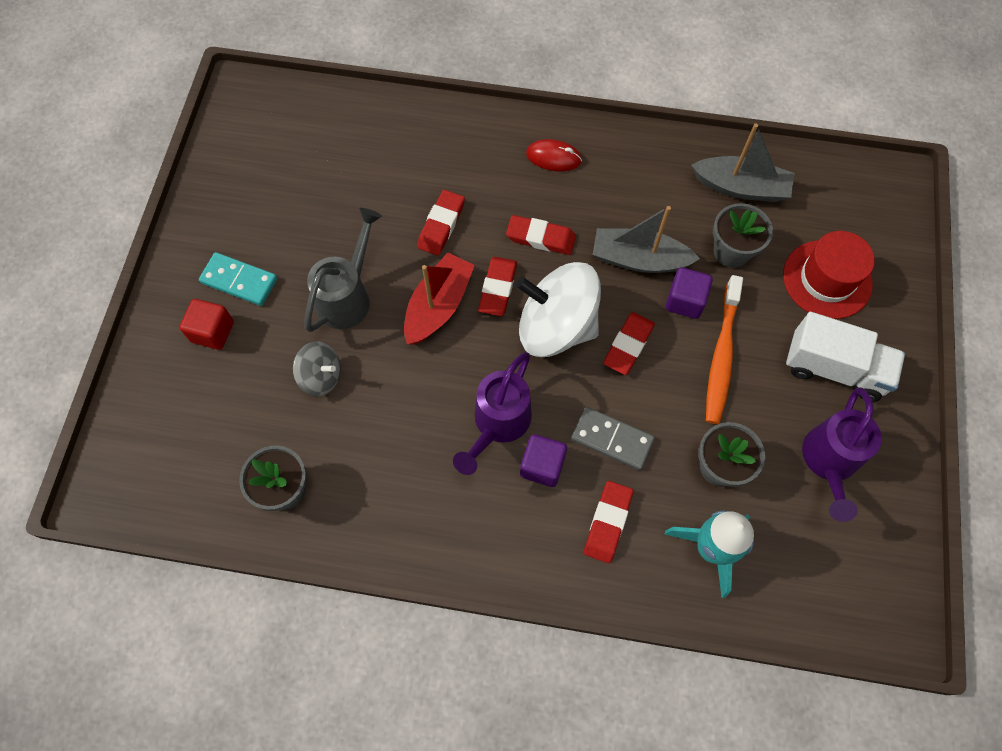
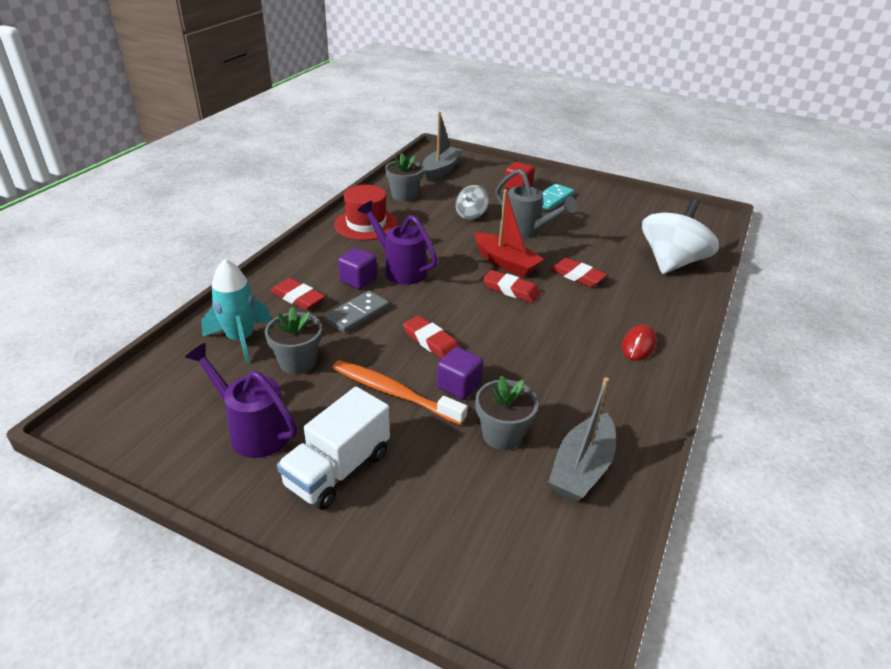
camera: 105 degrees right, 30 degrees down
red eraser [506,215,576,255] -> none
white spinning top [516,262,601,357] -> white spinning top moved to [642,199,719,274]
grey boat [593,206,700,273] -> grey boat moved to [422,112,463,181]
red hat [783,231,875,319] -> red hat moved to [334,185,398,240]

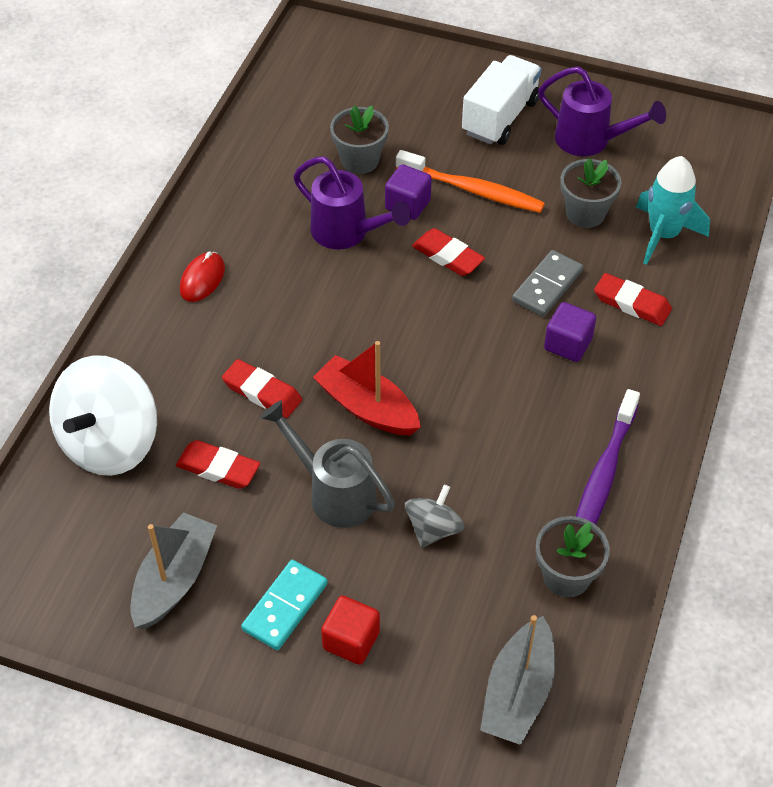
camera: 175 degrees right, 15 degrees up
red hat [334,185,398,240] -> purple toothbrush [576,389,640,525]
purple watering can [357,201,438,285] -> purple watering can moved to [293,157,411,249]
red eraser [483,270,541,303] -> red eraser moved to [176,440,260,489]
grey boat [548,377,616,502] -> grey boat moved to [131,512,217,629]

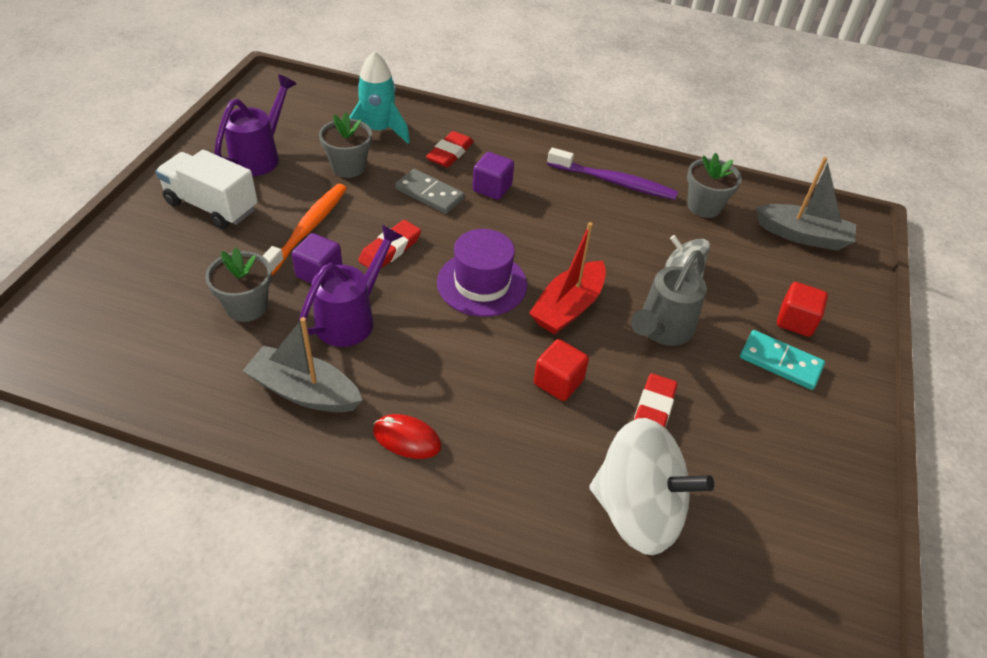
camera: 95 degrees left, 5 degrees down
grey boat [131,512,217,629] -> grey boat moved to [243,317,362,412]
red eraser [222,359,302,418] -> red cube [534,339,589,401]
none -> purple hat [437,229,527,317]

